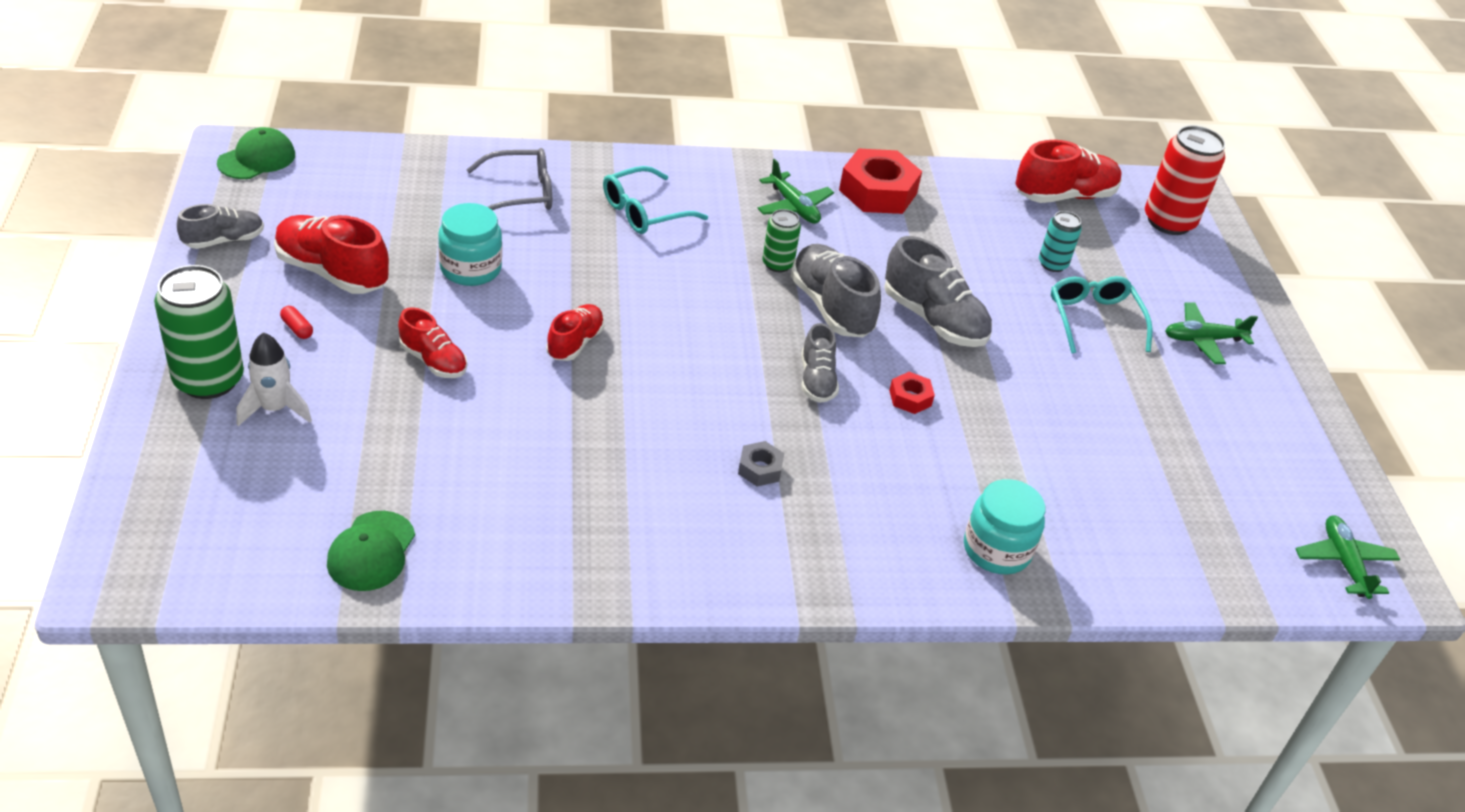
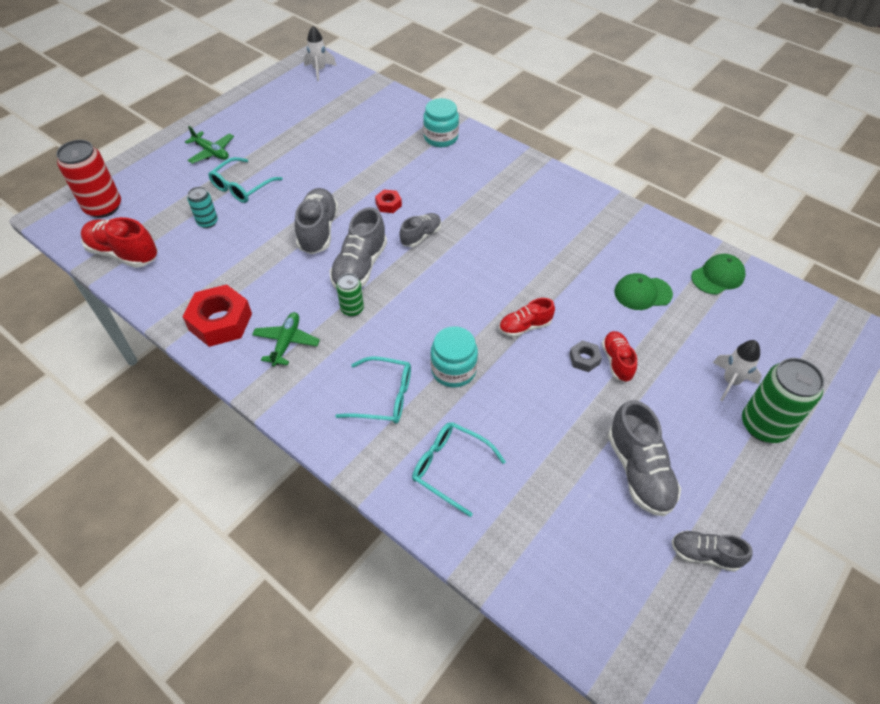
camera: 130 degrees left, 10 degrees up
green cap [217,127,295,179] -> green cap moved to [614,273,673,310]
red shoe [274,215,389,294] -> grey shoe [608,400,681,516]
red capsule [280,306,313,339] -> none
turquoise jar [438,203,502,286] -> turquoise jar moved to [431,326,478,388]
grey glasses [466,148,552,210] -> turquoise glasses [412,422,506,517]
grey nut [738,441,784,486] -> grey nut moved to [569,340,602,372]
green plane [1296,515,1400,599] -> white rocket [304,26,337,81]

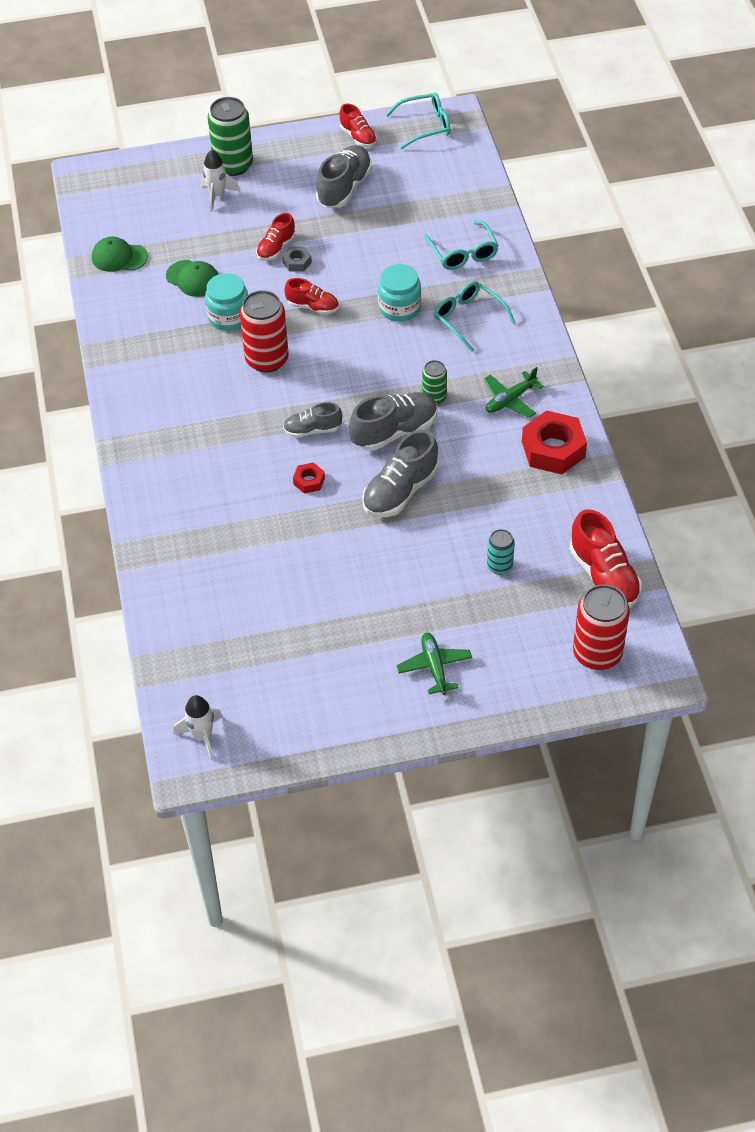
camera: 140 degrees left, 0 degrees up
turquoise glasses [208,157,283,203] -> turquoise glasses moved to [386,92,451,149]
turquoise jar [423,98,459,147] -> turquoise jar moved to [205,273,248,331]
grey shoe [671,530,753,572] -> red shoe [340,104,377,147]
none -> red can [240,290,289,373]

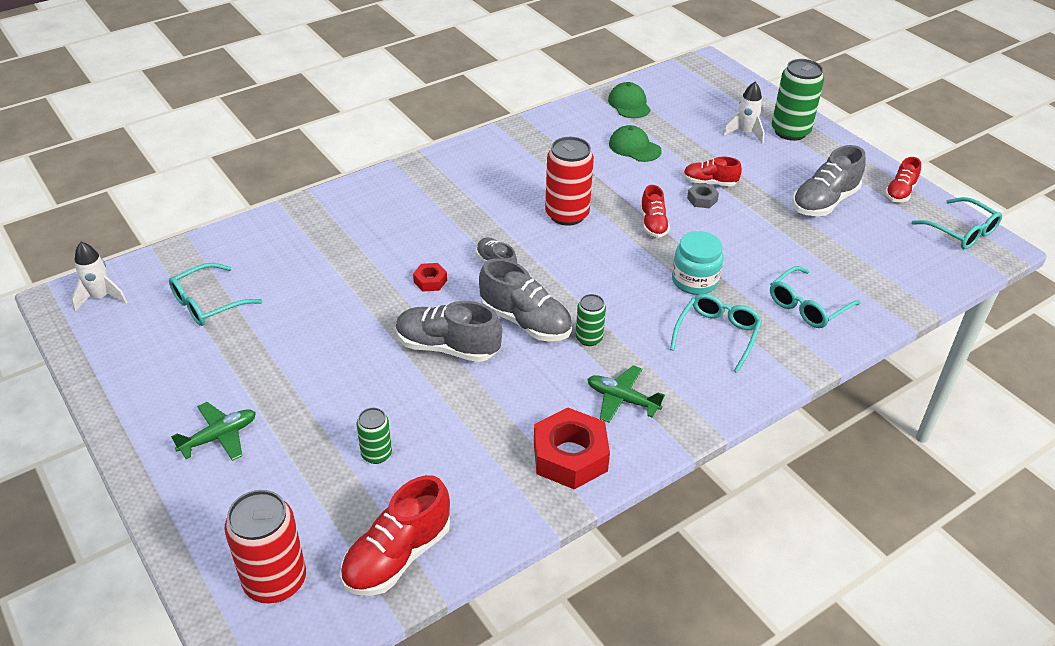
camera: 65 degrees right, 10 degrees down
green cap [166,260,219,297] -> green cap turned 120 degrees clockwise [609,125,662,162]
turquoise jar [205,273,248,331] -> none
grey shoe [316,145,372,208] -> grey shoe turned 135 degrees clockwise [792,145,866,216]
turquoise can [487,529,515,575] -> green can [356,408,392,464]
none -> turquoise glasses [169,263,262,326]

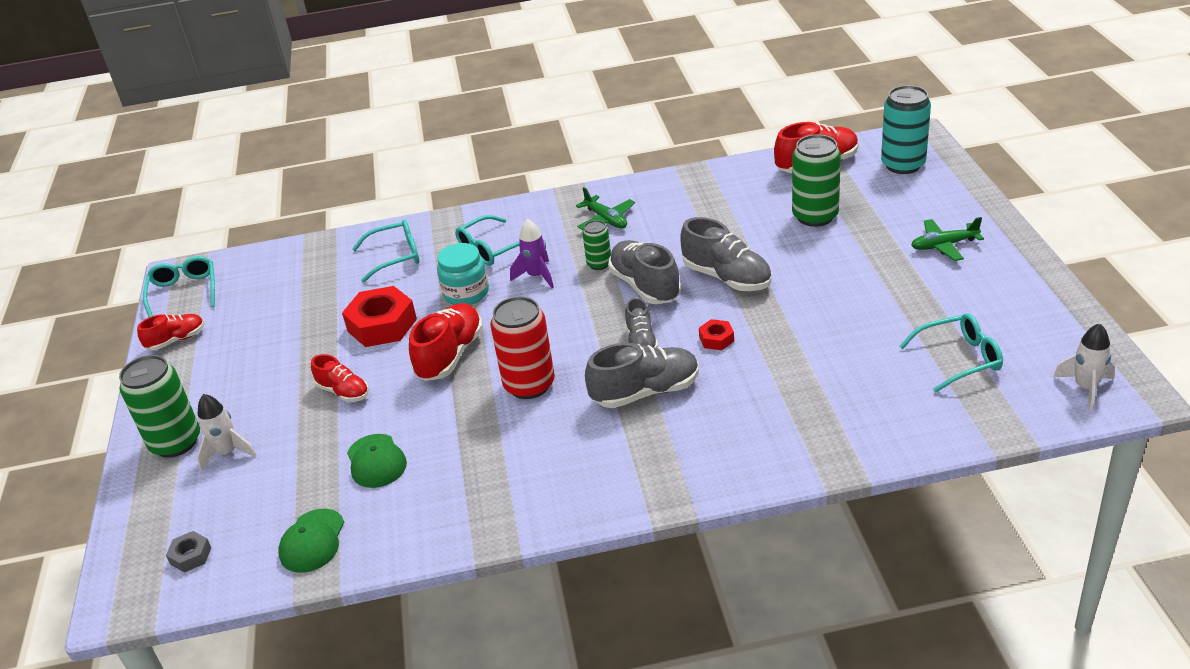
camera: 150 degrees left, 5 degrees down
red can [224,490,306,603] -> turquoise can [881,85,931,174]
green can [356,408,392,464] -> green can [792,134,841,227], size x1.84
red nut [534,407,610,489] -> red nut moved to [342,286,417,347]
red shoe [640,185,670,238] -> red shoe [409,303,483,381], size x1.65
grey nut [687,183,719,208] -> grey nut moved to [166,531,211,572]
grey shoe [792,145,866,216] -> grey shoe moved to [585,343,699,408]
none -> purple rocket [510,219,554,288]

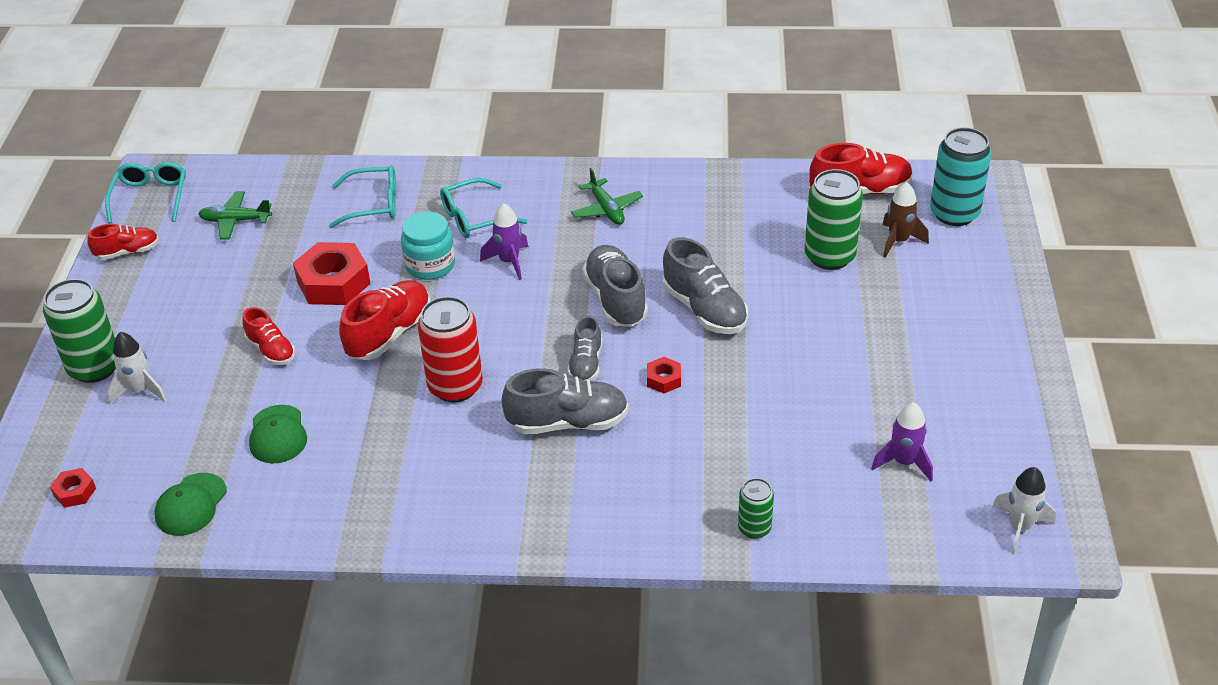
camera: 10 degrees right, 5 degrees up
grey nut [166,531,211,572] -> red nut [50,468,96,508]
green can [582,220,611,270] -> green can moved to [738,478,774,539]
turquoise glasses [899,313,1003,393] -> purple rocket [871,402,933,481]
green plane [911,217,984,261] -> green plane moved to [198,191,272,239]
none -> brown rocket [882,182,929,258]

